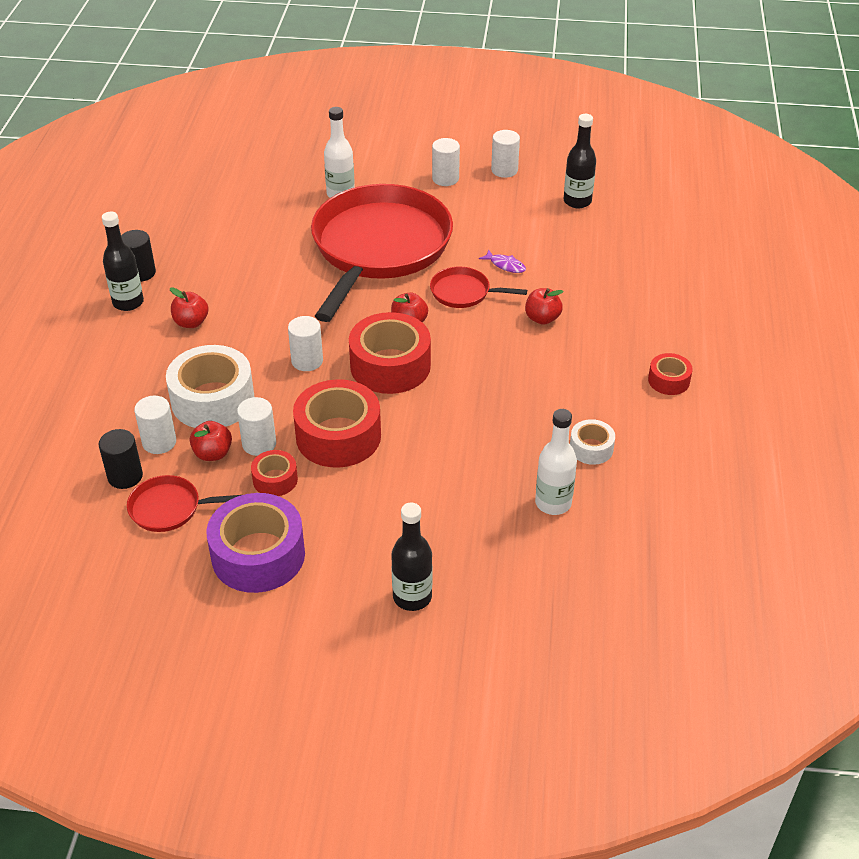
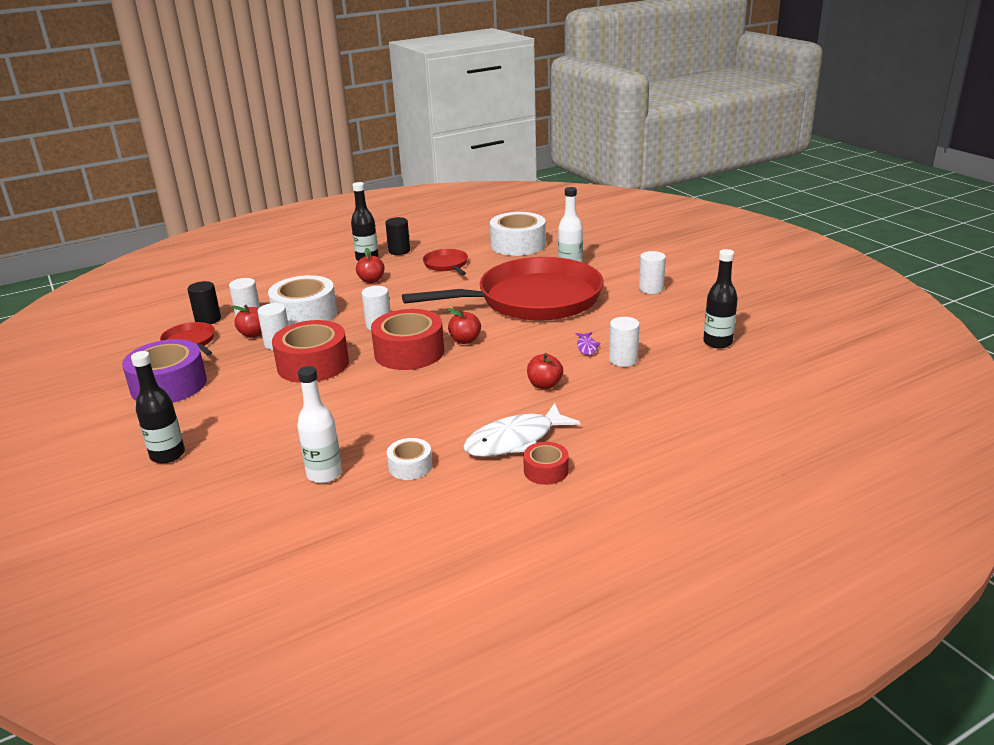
camera: 55 degrees right, 15 degrees down
red tape [251,450,298,496] -> none
red pan [430,267,527,308] -> red pan moved to [423,249,468,275]
white cylinder [491,130,520,178] -> white cylinder moved to [609,317,640,367]
none -> white fish [463,403,581,457]
none -> white tape [490,212,546,256]

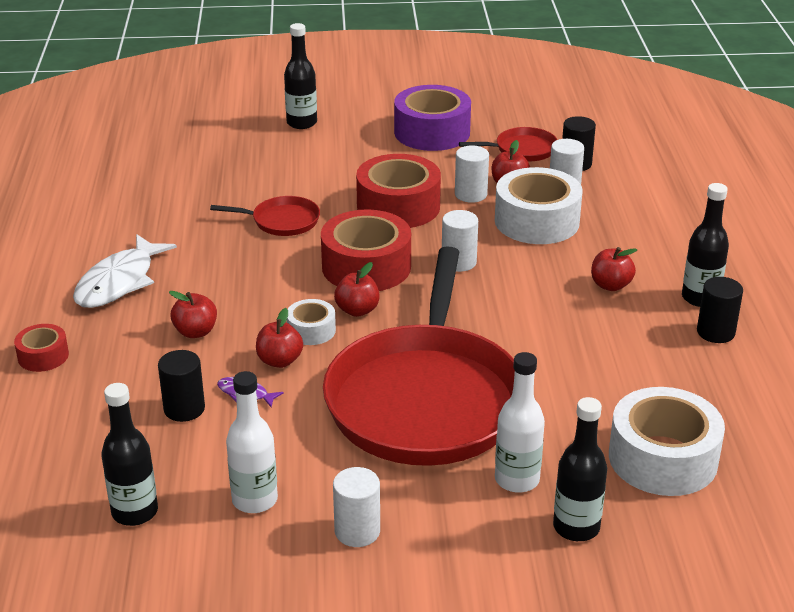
camera: 115 degrees right, 5 degrees up
white bottle [297,366,342,483] -> white bottle moved to [226,371,278,513]
white tape [387,438,432,480] -> white tape moved to [287,299,336,345]
red pan [423,249,468,275] -> red pan moved to [210,196,320,236]
white fish [463,403,581,457] -> white fish turned 150 degrees counterclockwise [73,234,177,308]
red tape [523,442,569,485] -> red tape moved to [14,324,69,372]
white cylinder [609,317,640,367] -> black cylinder [158,350,205,422]
none -> red apple [256,308,303,368]
none -> black bottle [553,397,607,541]

